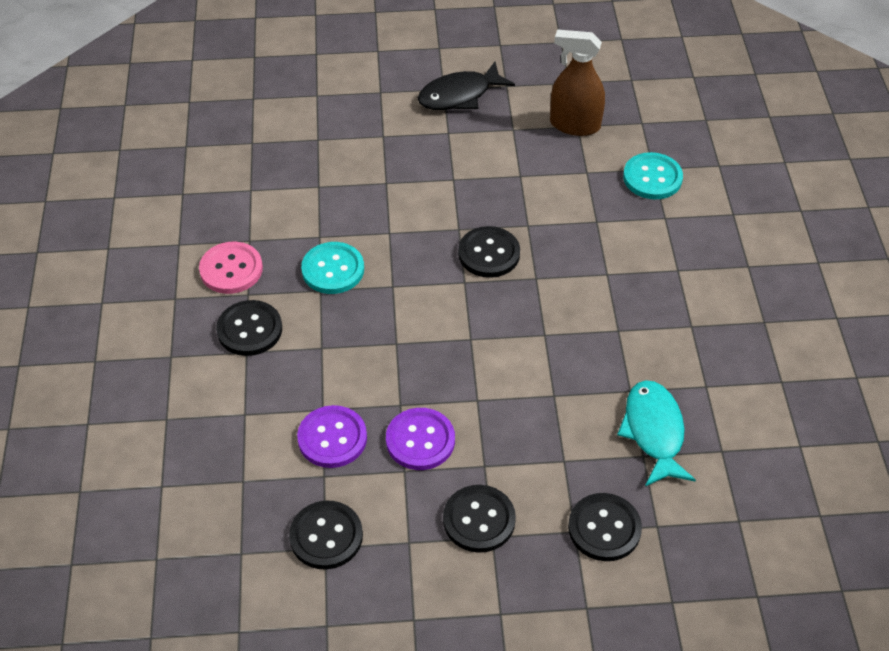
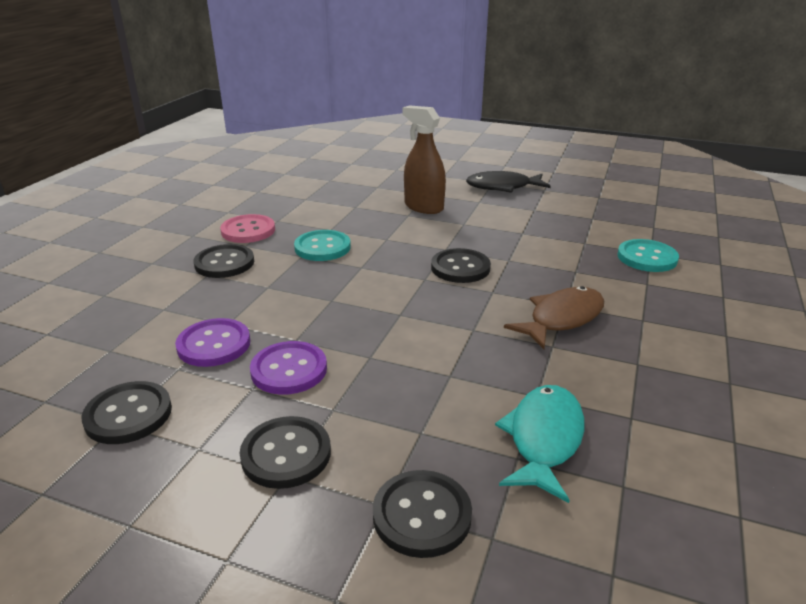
camera: 25 degrees right, 20 degrees down
brown spray bottle [550,29,605,136] -> brown spray bottle moved to [403,105,446,214]
none -> brown fish [504,286,604,349]

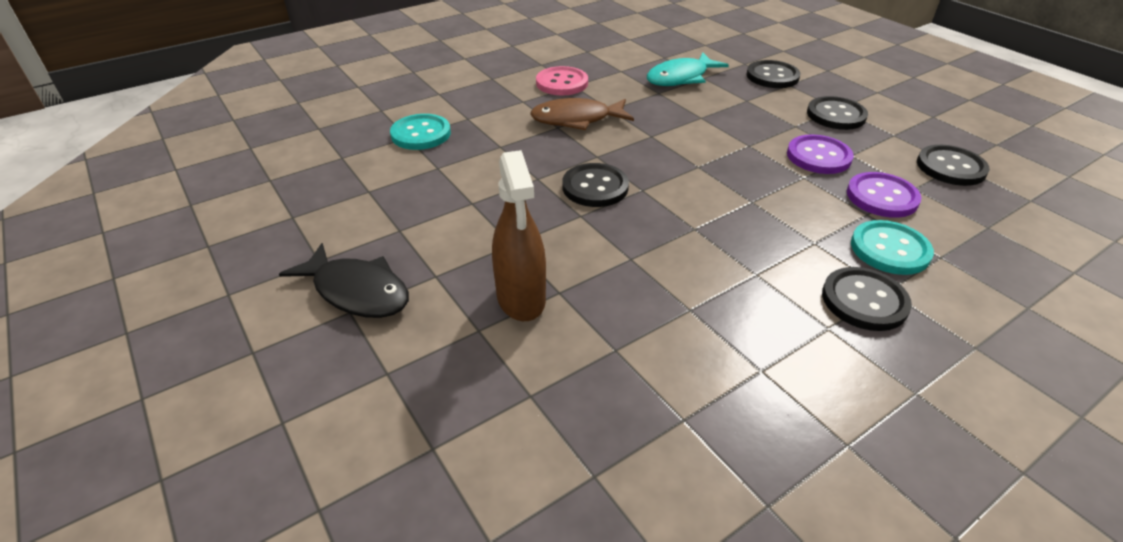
camera: 145 degrees left, 10 degrees up
pink button [220,214,275,243] -> pink button moved to [536,66,588,95]
turquoise button [294,230,351,261] -> turquoise button moved to [851,220,934,275]

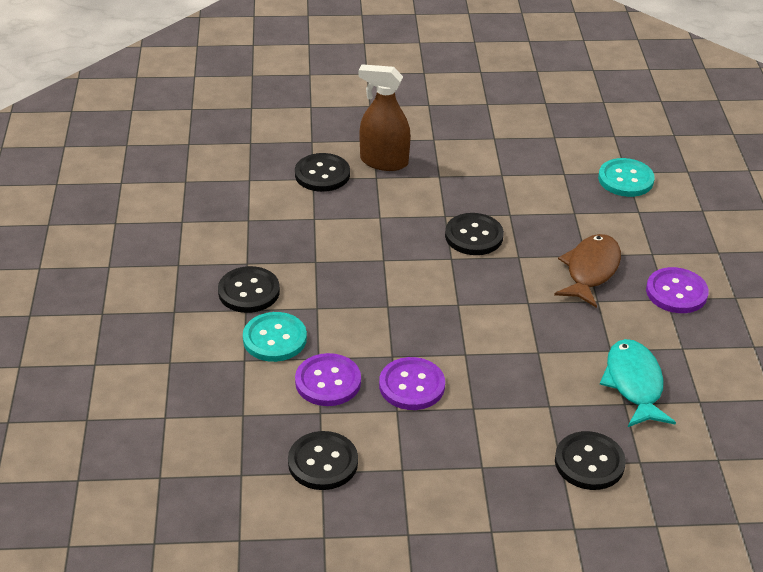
camera: 120 degrees right, 0 degrees up
black fish [279,243,409,318] -> none
pink button [536,66,588,95] -> purple button [646,267,709,313]
black button [807,96,868,130] -> black button moved to [295,153,350,192]

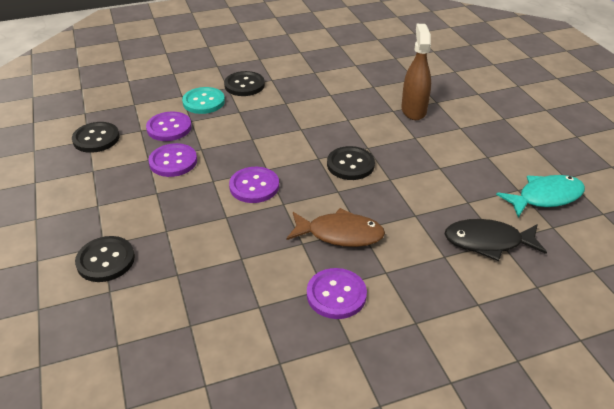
camera: 75 degrees right, 0 degrees up
black button [295,153,350,192] -> none
turquoise button [598,158,655,197] -> black fish [445,219,547,261]
turquoise fish [600,339,676,427] -> turquoise fish moved to [496,175,585,218]
none -> purple button [229,167,279,203]

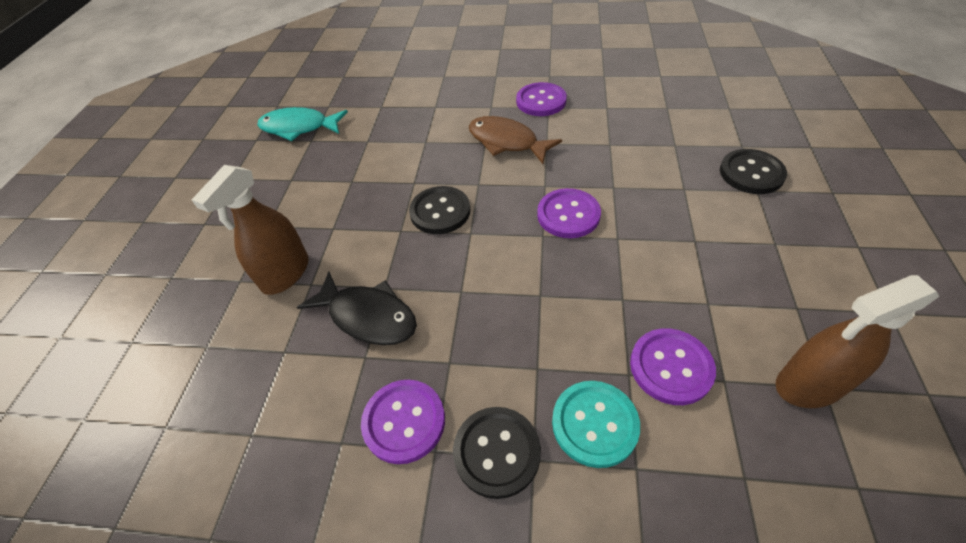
camera: 150 degrees left, 10 degrees up
black button [72,122,120,153] -> brown spray bottle [775,275,939,408]
purple button [148,143,197,177] -> purple button moved to [361,380,445,464]
black fish [445,219,547,261] -> black fish moved to [297,271,417,345]

